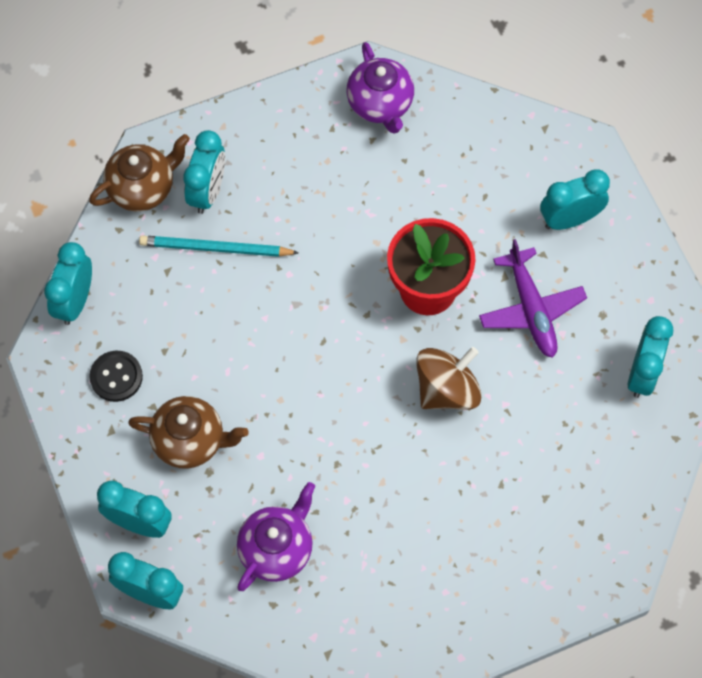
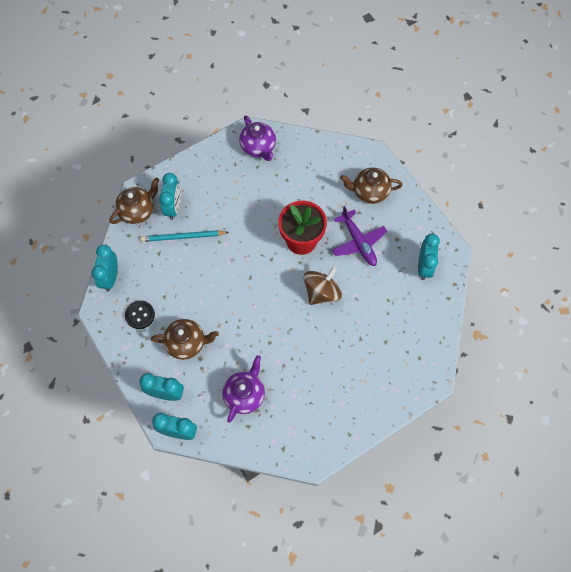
camera: 10 degrees left, 0 degrees up
turquoise clock [540,169,610,230] -> brown teapot [340,167,403,204]

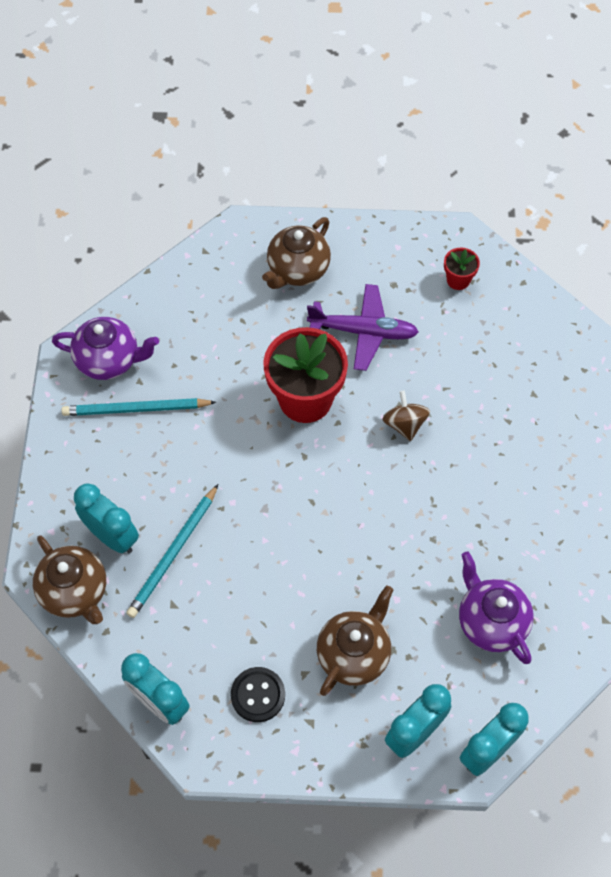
camera: 55 degrees left, 5 degrees down
brown teapot [110,177,159,224] -> brown teapot turned 150 degrees clockwise [33,535,106,624]
brown spinning top [304,267,342,305] -> brown spinning top [382,391,430,441], size x0.65
turquoise clock [418,234,440,280] -> red flower pot [444,247,480,290]
none -> turquoise pencil [61,398,216,416]

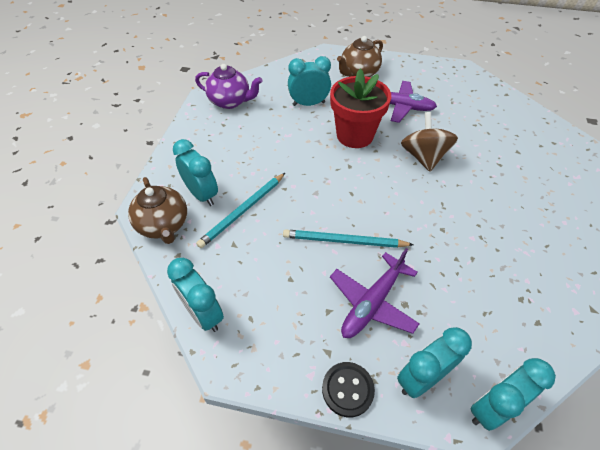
camera: 10 degrees right, 10 degrees down
turquoise pencil [61,398,216,416] -> turquoise pencil moved to [283,229,414,248]
black button [231,667,285,722] -> black button moved to [322,362,375,418]
brown teapot [317,585,393,696] -> purple plane [330,248,419,338]
brown spinning top [382,391,430,441] -> brown spinning top [401,112,458,172], size x1.54
red flower pot [444,247,480,290] -> none
purple teapot [459,551,534,664] -> none
none -> turquoise clock [288,56,331,106]

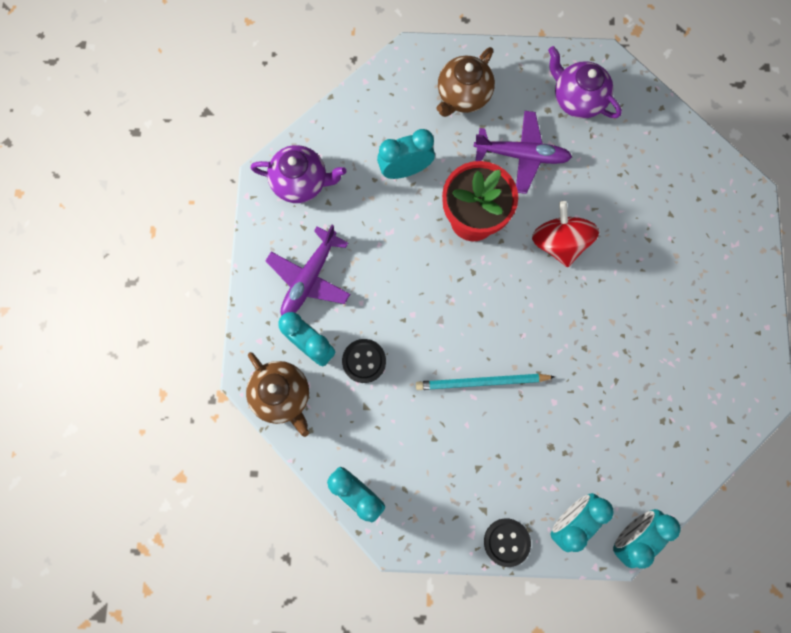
camera: 10 degrees left, 25 degrees up
turquoise pencil [196,173,285,248] -> black button [342,339,386,383]
purple plane [330,248,419,338] -> purple plane moved to [266,225,350,316]
brown spinning top [401,112,458,172] -> red spinning top [532,201,599,267]
none -> purple teapot [548,46,622,119]

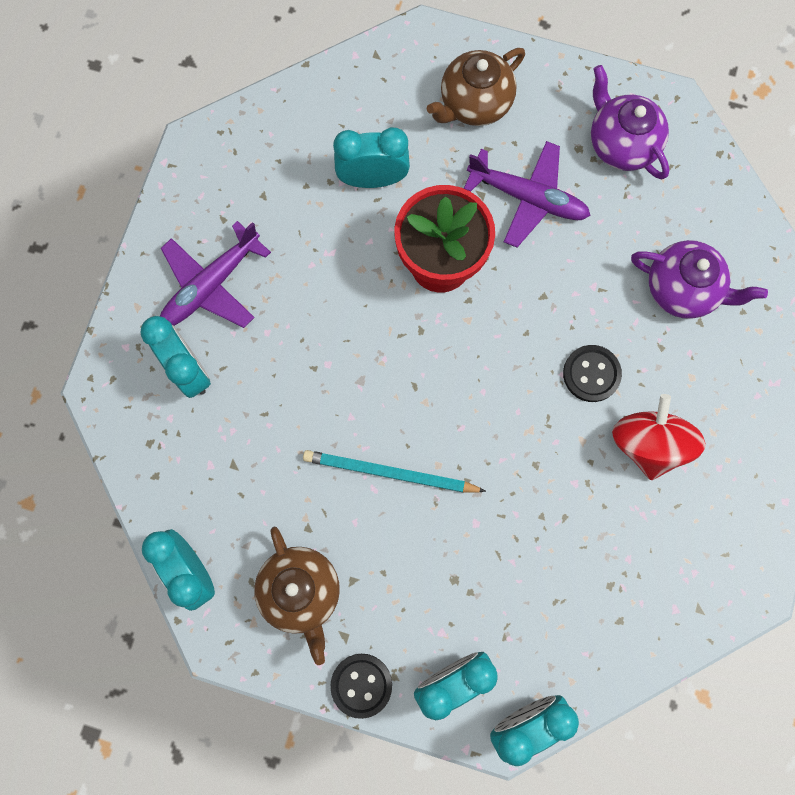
camera: 15 degrees right, 0 degrees up
brown teapot [246,352,309,437] -> brown teapot moved to [254,527,340,665]
purple teapot [251,145,346,203] -> purple teapot moved to [631,240,768,319]
black button [342,339,386,383] -> black button moved to [563,345,622,402]
red spinning top [532,201,599,267] -> red spinning top moved to [612,394,706,480]

